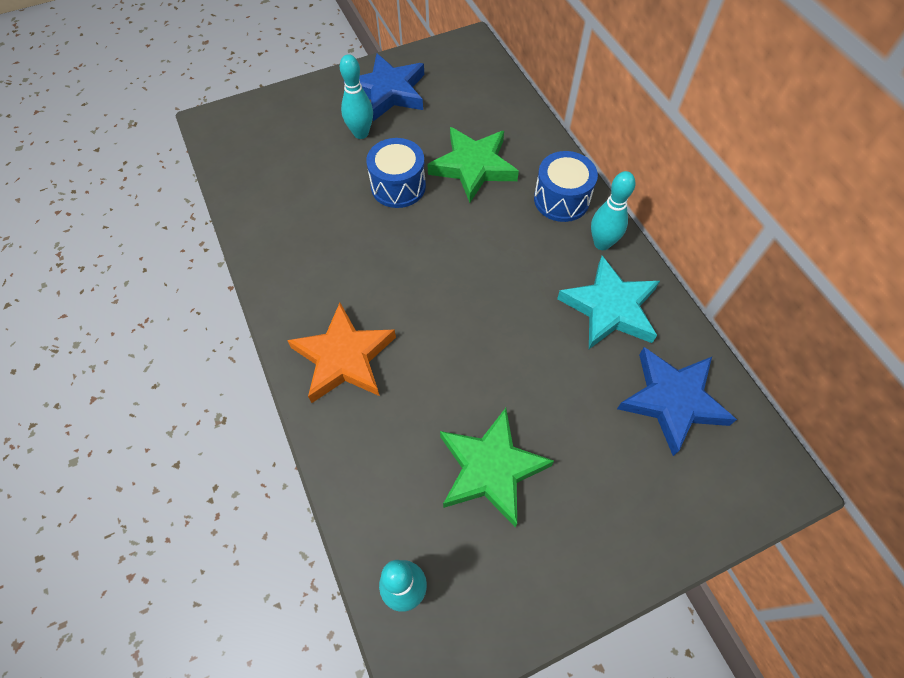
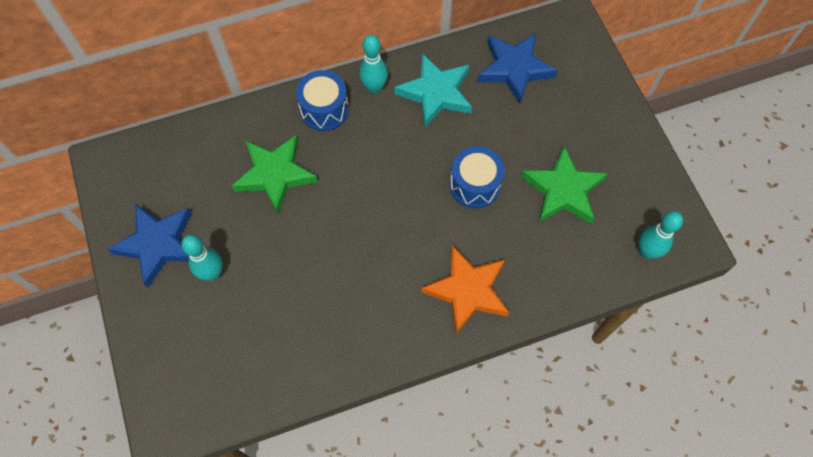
camera: 85 degrees left, 5 degrees up
blue drum [366,138,426,208] -> blue drum moved to [450,146,505,208]

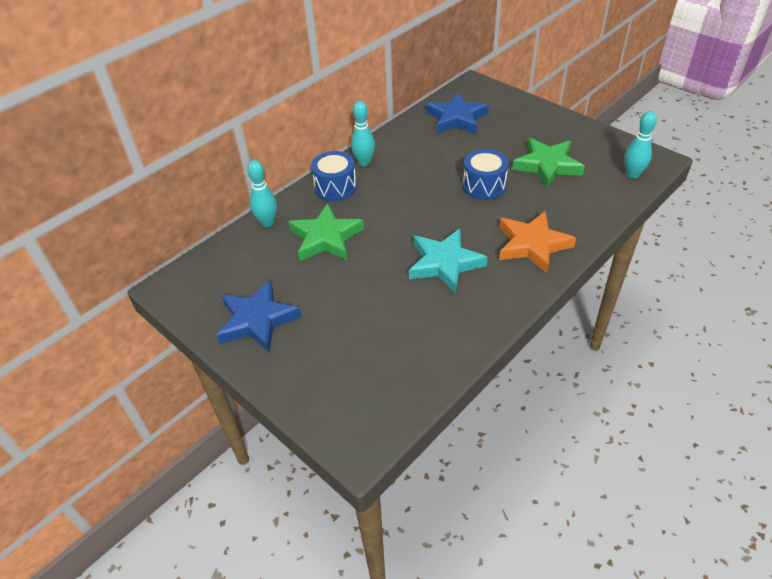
camera: 25 degrees left, 20 degrees down
turquoise bowling pin [181,234,223,281] -> turquoise bowling pin moved to [247,160,277,227]
turquoise star [394,53,472,127] -> turquoise star moved to [409,229,488,294]

